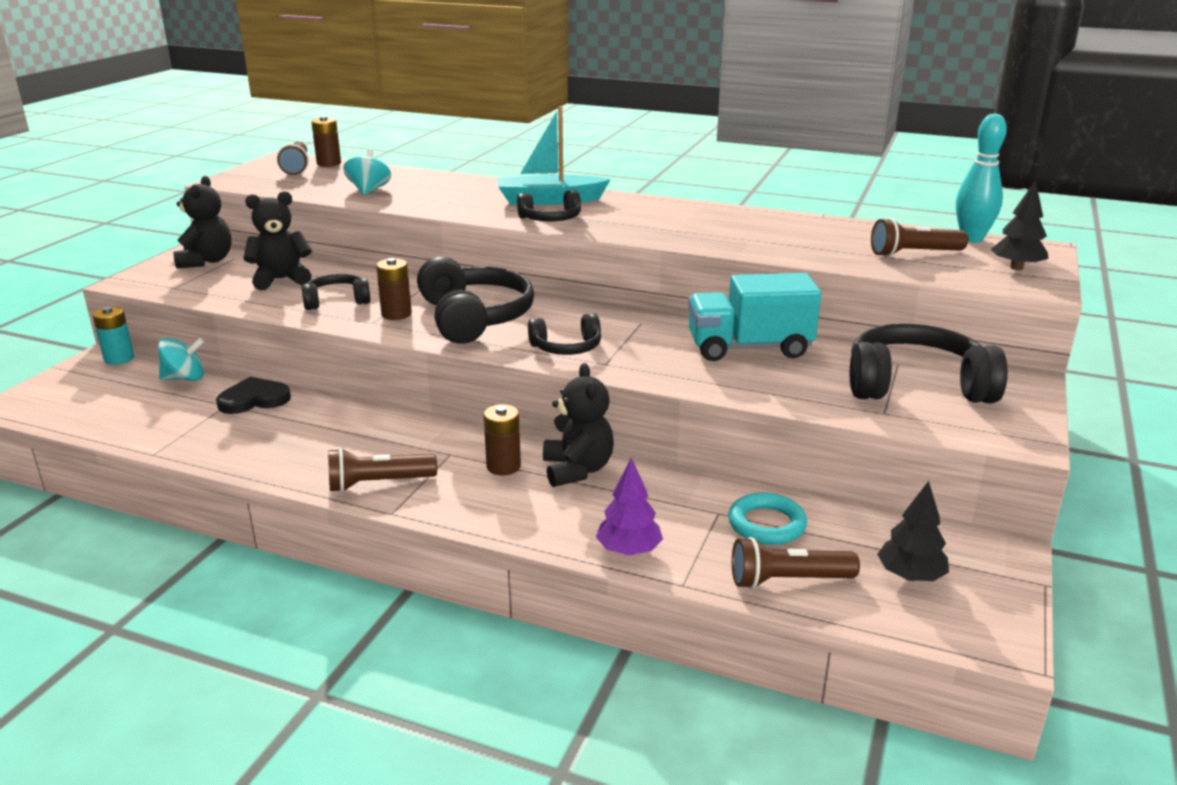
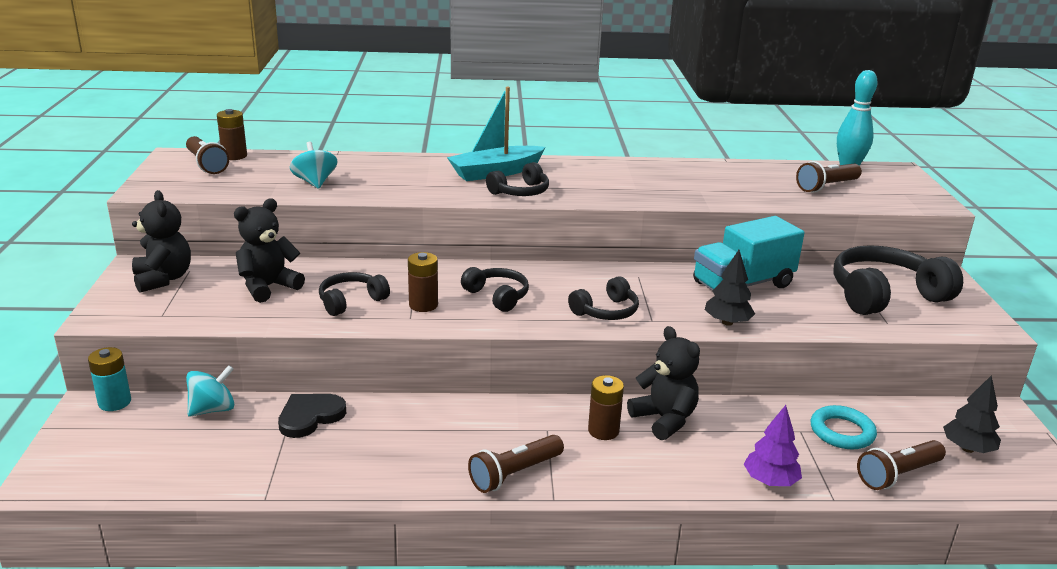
camera: 25 degrees left, 0 degrees up
black headphones [417,257,534,344] -> black headphones [461,267,529,312], size x0.55
black tree [991,180,1048,270] -> black tree moved to [705,250,755,326]

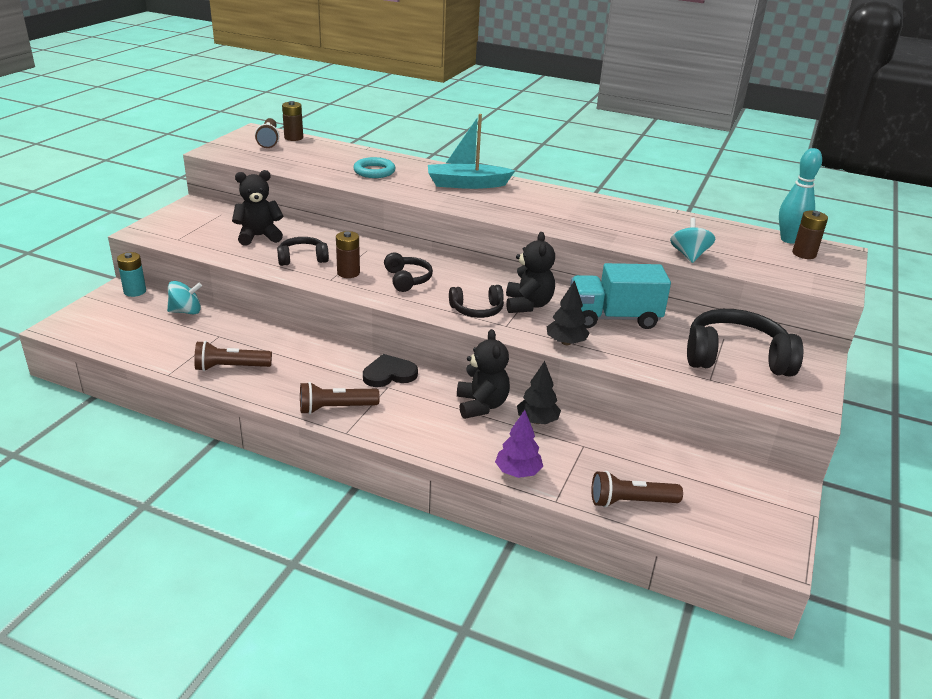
camera: 25 degrees right, 5 degrees up
black teddy bear [132,190,191,293] -> black teddy bear moved to [506,232,555,313]
black heart [278,394,346,438] -> black heart moved to [363,354,418,387]
turquoise spinning top [290,142,337,189] -> turquoise spinning top moved to [670,218,715,263]
black headphones [486,162,549,196] -> none
brown battery [588,375,624,440] -> brown battery moved to [792,211,828,259]
brown flashlight [796,161,862,193] -> brown flashlight moved to [194,341,272,371]
turquoise ring [811,405,877,449] -> turquoise ring moved to [353,157,395,178]
black tree [943,375,1001,453] -> black tree moved to [517,361,561,424]

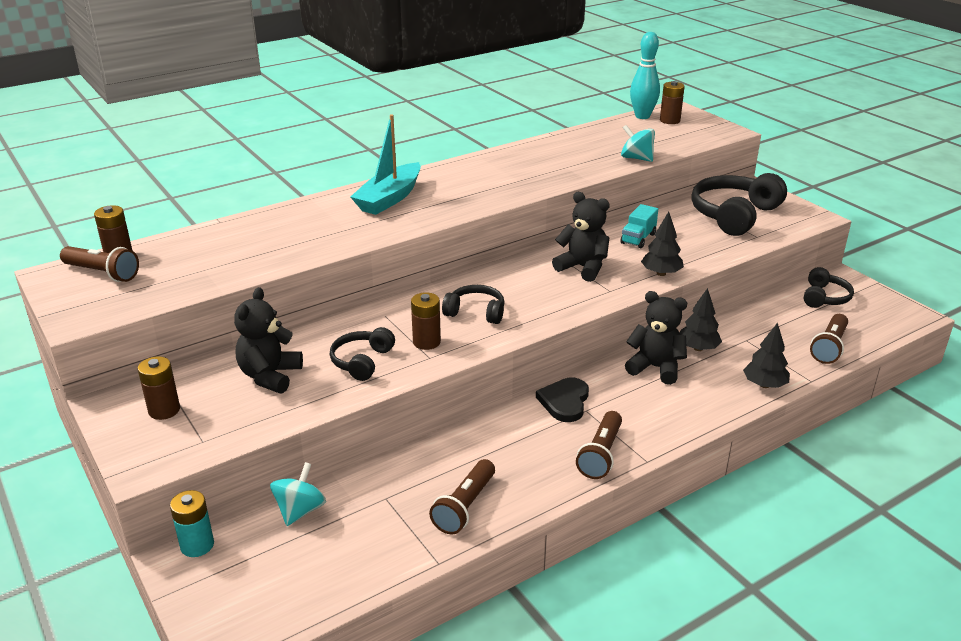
camera: 55 degrees left, 0 degrees up
turquoise ring [353,157,395,178] -> none
black headphones [449,285,504,318] -> black headphones moved to [804,267,854,308]
purple tree [495,410,543,478] -> black tree [743,323,790,388]
turquoise truck [570,263,671,329] -> turquoise truck [621,204,658,248], size x0.53
none -> brown battery [138,356,180,420]

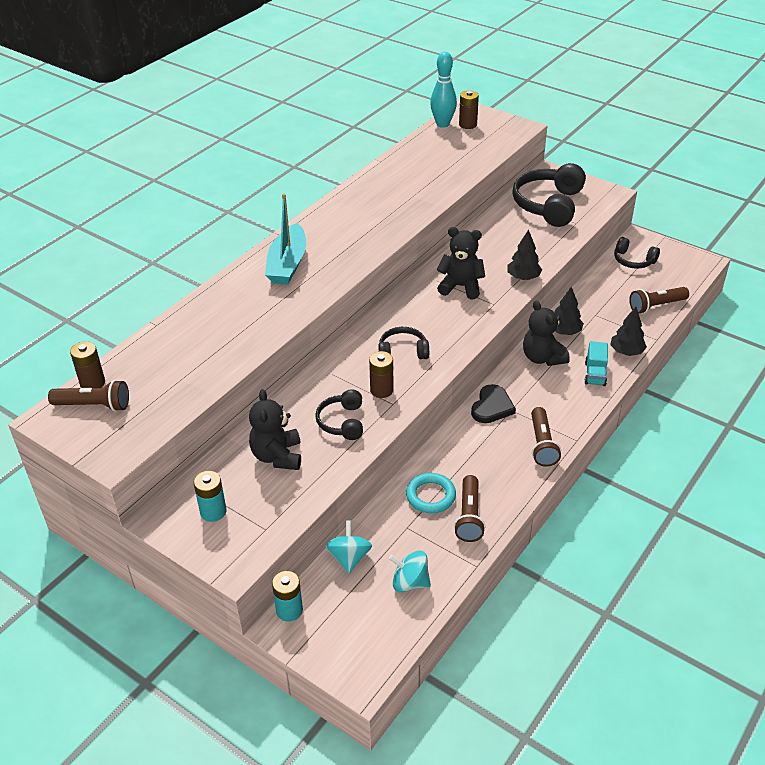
camera: 20 degrees left, 10 degrees up
brown battery [138,356,180,420] -> turquoise battery [194,471,226,522]
black heart [536,377,589,422] -> black heart turned 150 degrees counterclockwise [471,384,516,423]
turquoise spinning top [621,125,655,162] -> turquoise spinning top moved to [389,550,431,592]
turquoise truck [621,204,658,248] -> turquoise truck moved to [584,341,608,386]
black teddy bear [625,291,687,385] -> black teddy bear turned 120 degrees counterclockwise [523,300,570,366]
black headphones [804,267,854,308] -> black headphones turned 120 degrees clockwise [614,237,660,269]
brown flashlight [810,314,848,364] -> brown flashlight turned 60 degrees clockwise [629,287,689,314]
none -> turquoise ring [406,473,456,513]

